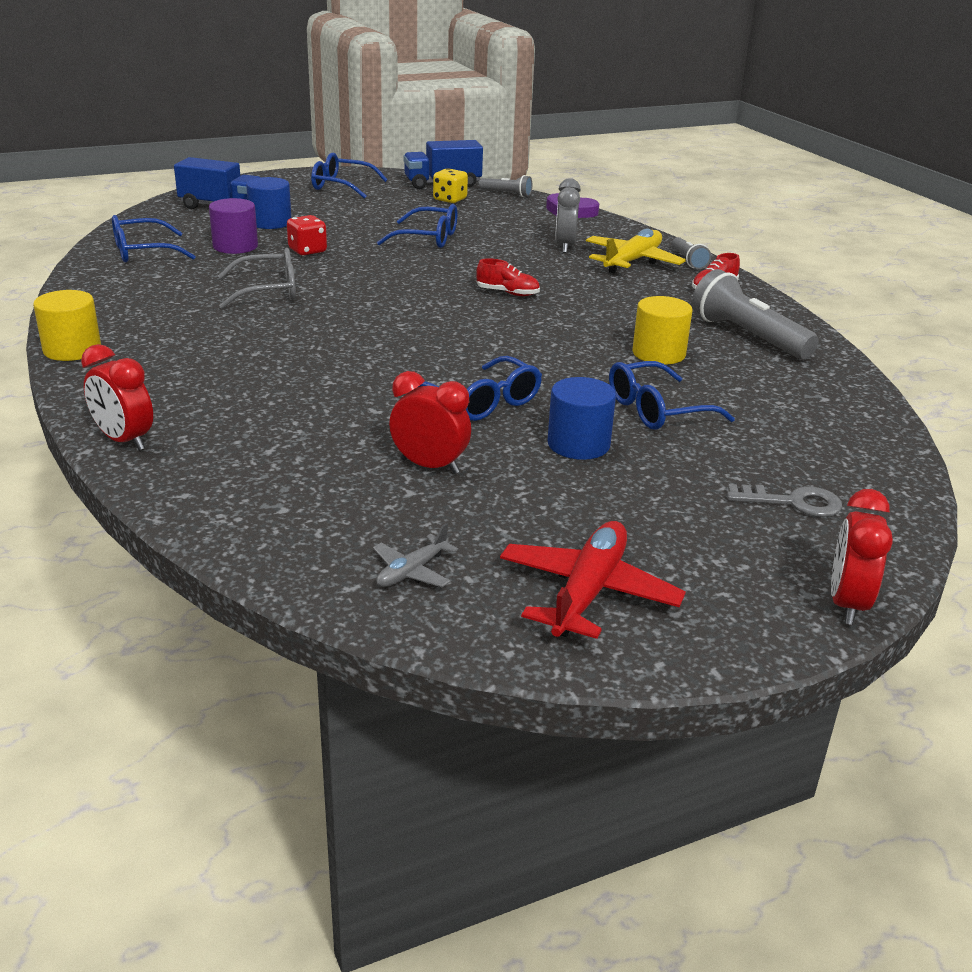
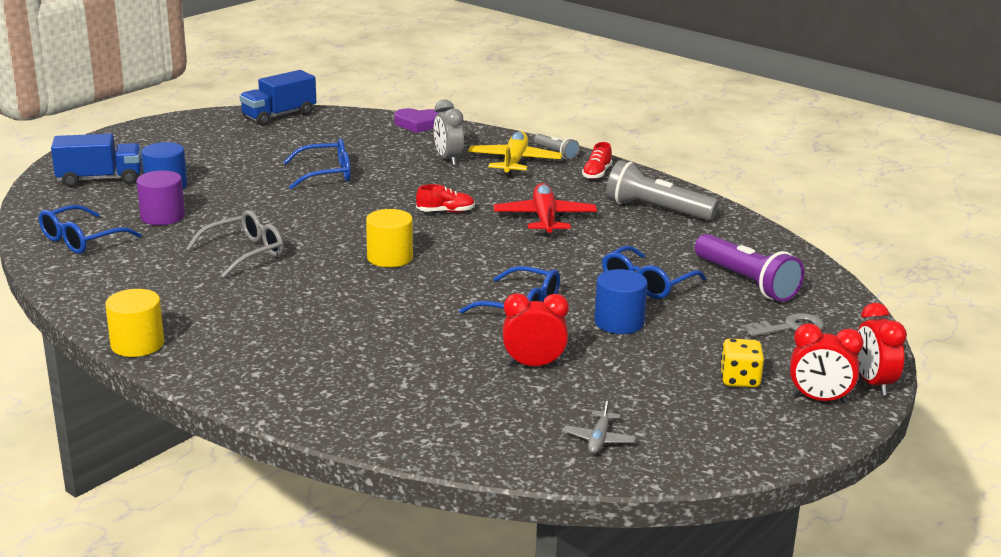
camera: 25 degrees left, 5 degrees down
red clock [81,344,153,451] -> red clock moved to [790,323,864,404]
red dice [287,215,327,256] -> none
blue glasses [311,153,388,199] -> none
yellow dice [433,168,468,203] -> yellow dice moved to [720,339,764,388]
grey flashlight [479,175,532,197] -> none
red plane [500,521,686,639] -> red plane moved to [494,183,597,236]
yellow cylinder [632,296,692,364] -> yellow cylinder moved to [366,209,413,267]
none -> purple flashlight [695,234,804,302]

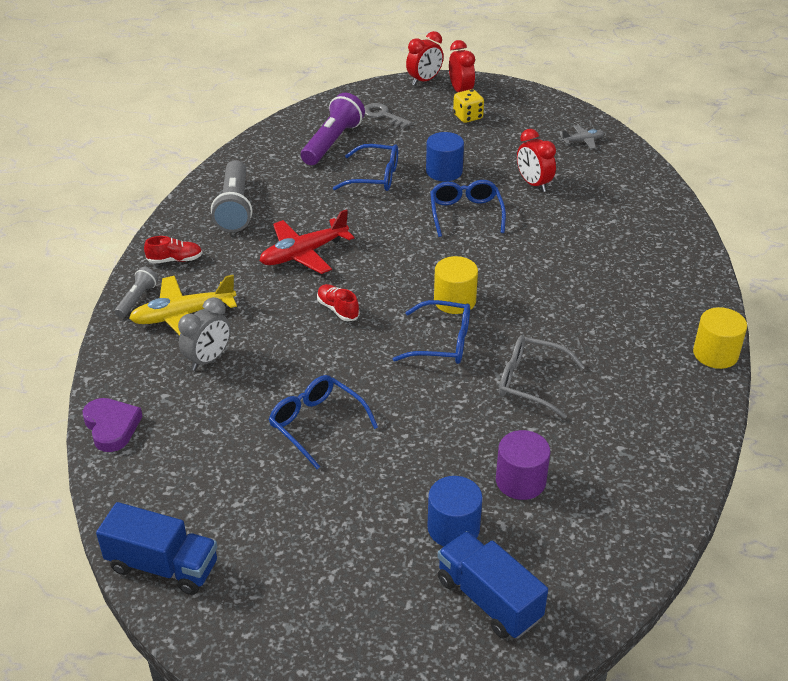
camera: 120 degrees left, 15 degrees up
blue glasses [39,205,142,254] -> blue glasses moved to [393,300,470,364]

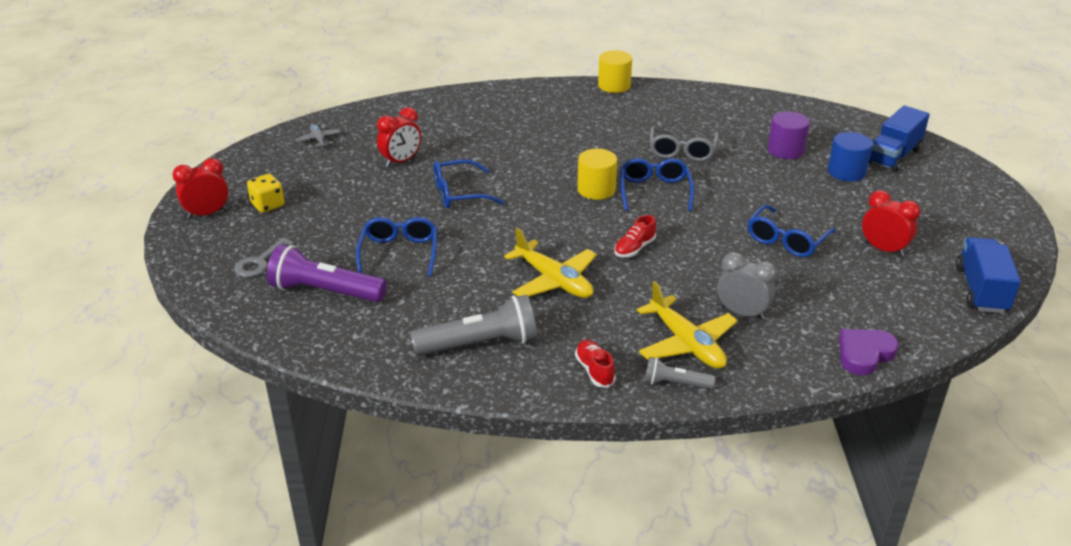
camera: 100 degrees left, 5 degrees down
red plane [260,209,354,274] -> yellow plane [504,228,597,298]
red clock [406,31,443,86] -> red clock moved to [862,190,920,257]
blue cylinder [426,132,464,181] -> none

